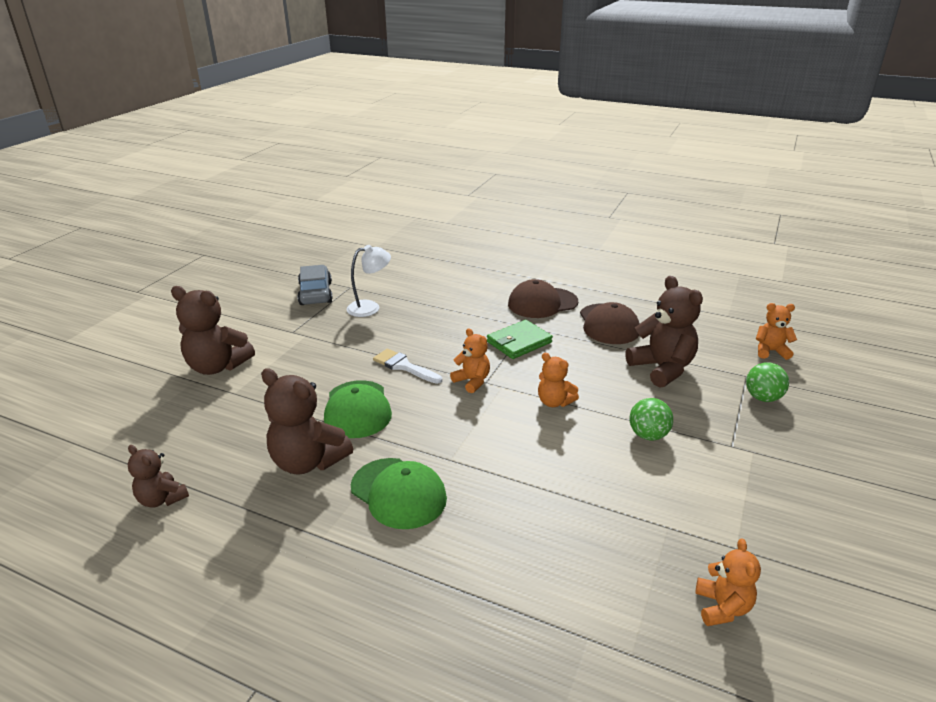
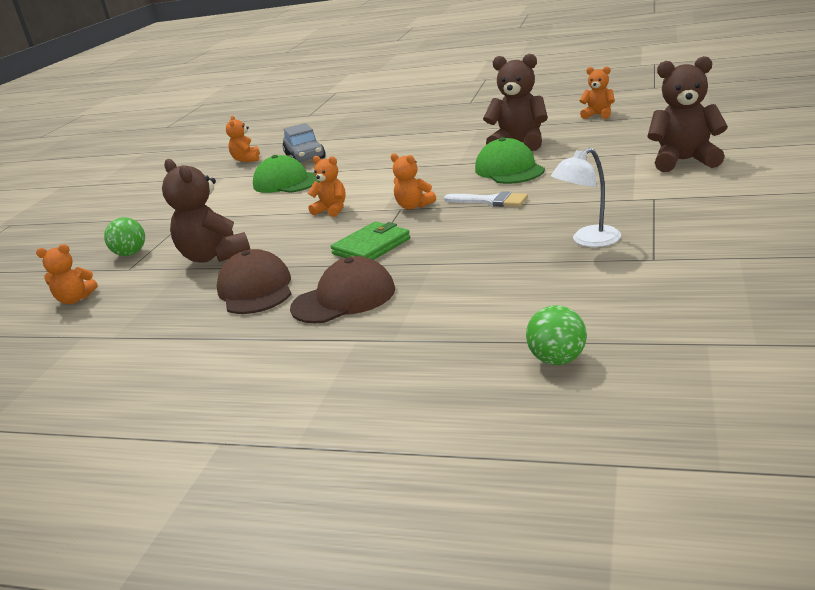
camera: 175 degrees right, 5 degrees down
brown teddy bear [128,445,189,508] -> orange teddy bear [579,66,615,119]
grey car [297,265,333,305] -> grey car moved to [283,123,326,162]
green cap [351,458,447,529] -> green cap moved to [253,155,321,193]
green ball [630,398,673,440] -> green ball moved to [526,305,587,365]

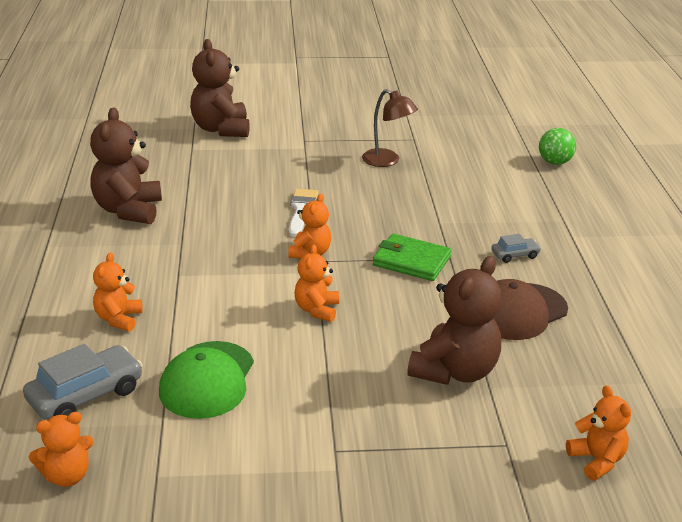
camera: 115 degrees left, 5 degrees up
green ball [104,217,145,256] -> none
brown cap [290,256,395,324] -> grey car [491,234,541,263]
green cap [475,137,545,184] -> none
white lamp [551,148,621,247] -> brown lamp [362,89,418,167]
orange teddy bear [579,66,615,119] -> orange teddy bear moved to [93,252,143,331]

